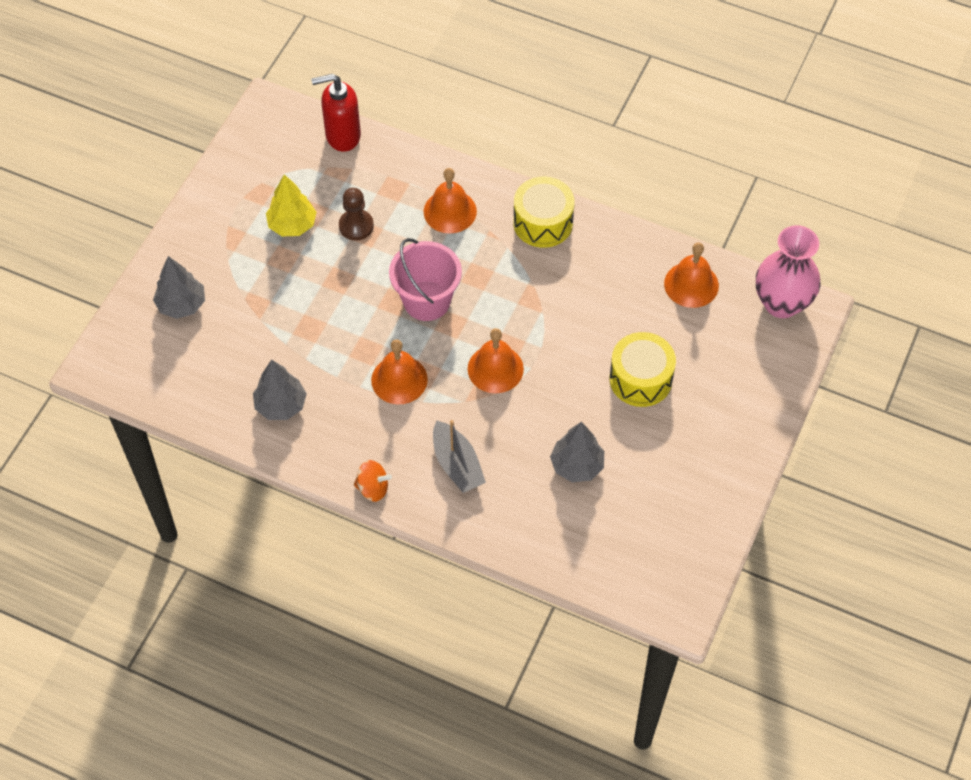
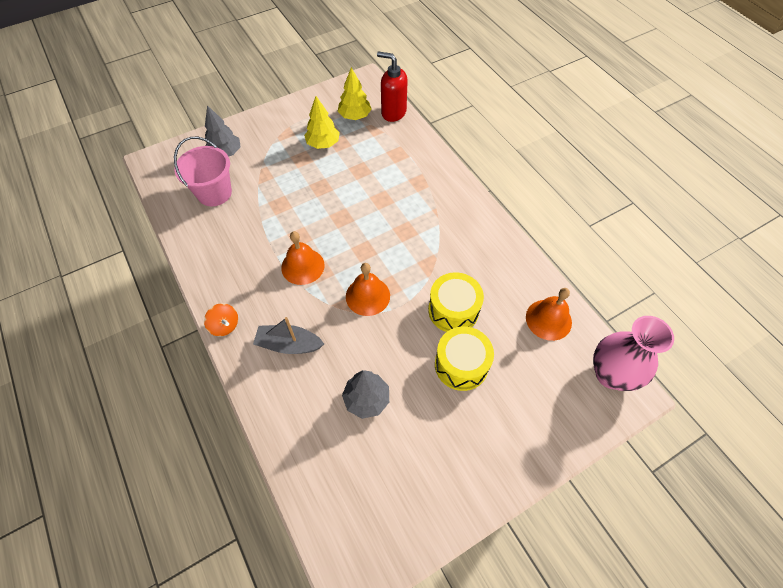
camera: 35 degrees right, 0 degrees up
grey tree [253,359,307,420] -> none
brown pawn [339,188,374,241] -> none
pink bucket [389,238,462,321] -> pink bucket moved to [174,137,232,206]
orange bell [424,168,477,234] -> none
grey boat [433,420,486,493] -> grey boat turned 90 degrees clockwise [253,317,324,354]
yellow drum [513,177,575,248] -> yellow drum moved to [428,272,484,332]
none -> yellow tree [338,67,372,120]

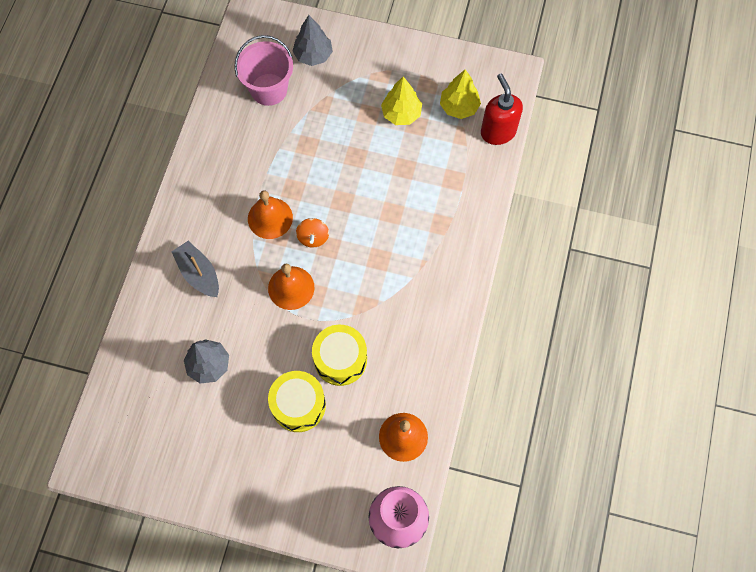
camera: 45 degrees right, 10 degrees up
orange spinning top [204,303,238,336] -> orange spinning top moved to [296,218,329,248]

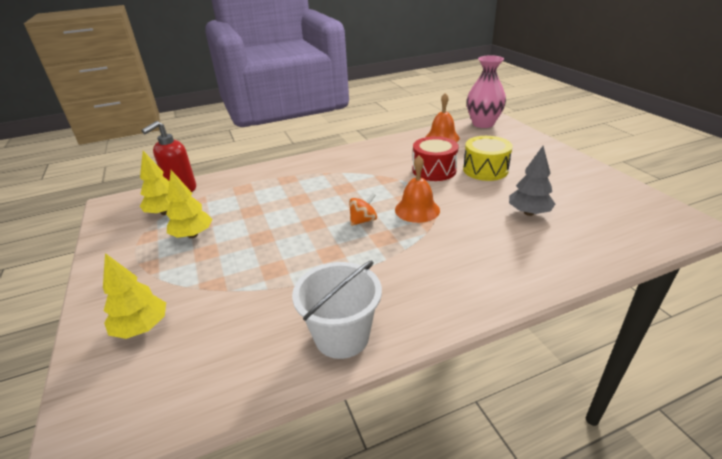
camera: 125 degrees left, 35 degrees down
grey boat [172,241,219,297] -> none
pink bucket [234,35,293,106] -> none
orange bell [248,190,293,239] -> none
grey tree [293,15,333,66] -> yellow tree [103,253,166,339]
yellow drum [312,325,367,386] -> red drum [412,136,459,181]
none -> white bucket [292,260,382,359]

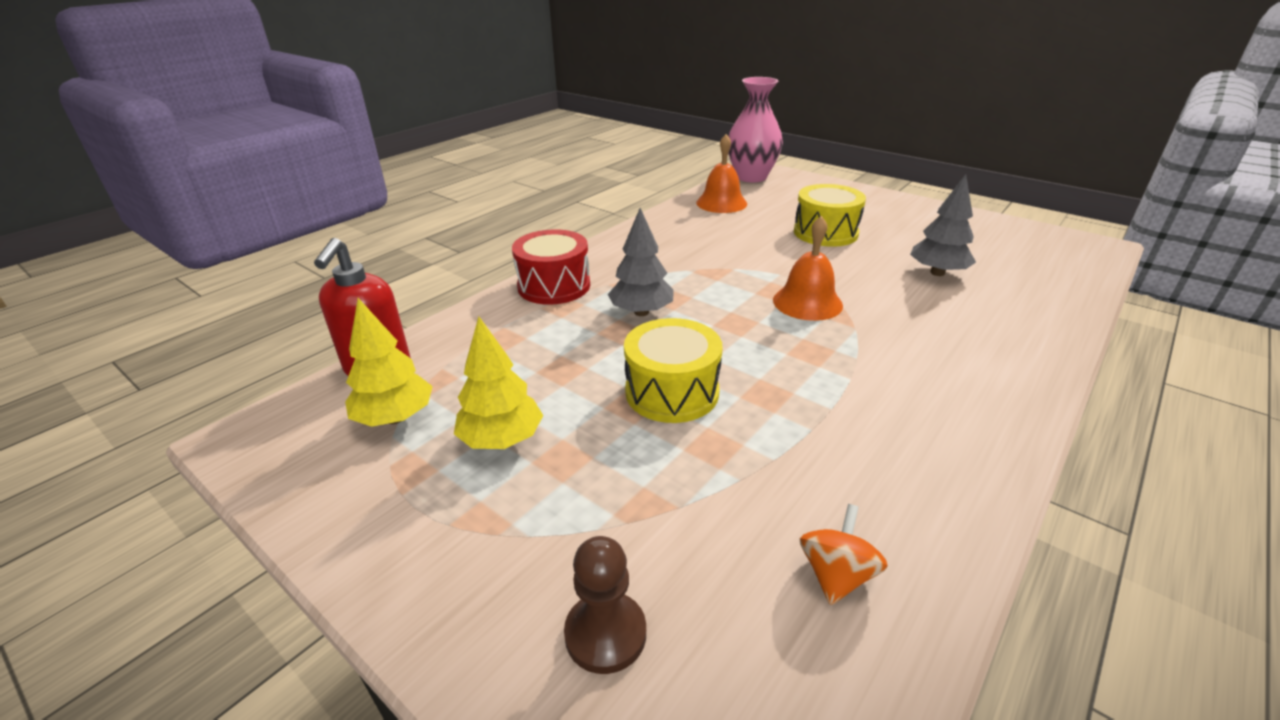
camera: 30 degrees left, 0 degrees up
yellow tree [103,253,166,339] -> brown pawn [564,536,646,674]
white bucket [292,260,382,359] -> none
orange spinning top [349,193,377,226] -> orange spinning top moved to [800,504,888,605]
red drum [412,136,459,181] -> red drum moved to [512,229,590,305]
none -> grey tree [608,208,674,316]
none -> yellow drum [624,318,723,423]

